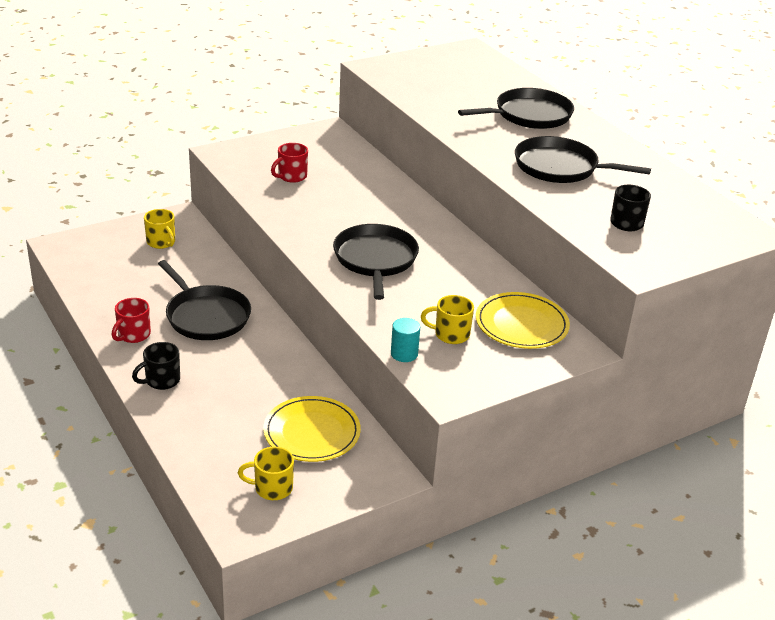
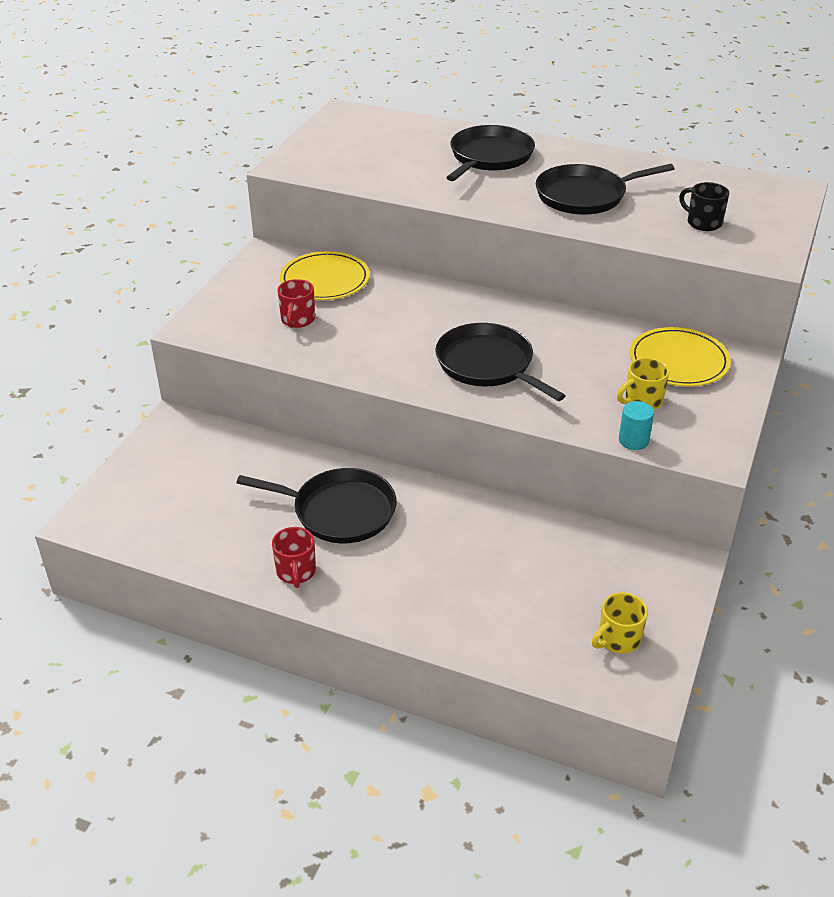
camera: 35 degrees left, 5 degrees up
black mug [132,342,180,390] -> none
yellow mug [144,209,175,249] -> none
yellow plate [263,396,361,462] -> yellow plate moved to [280,251,370,300]

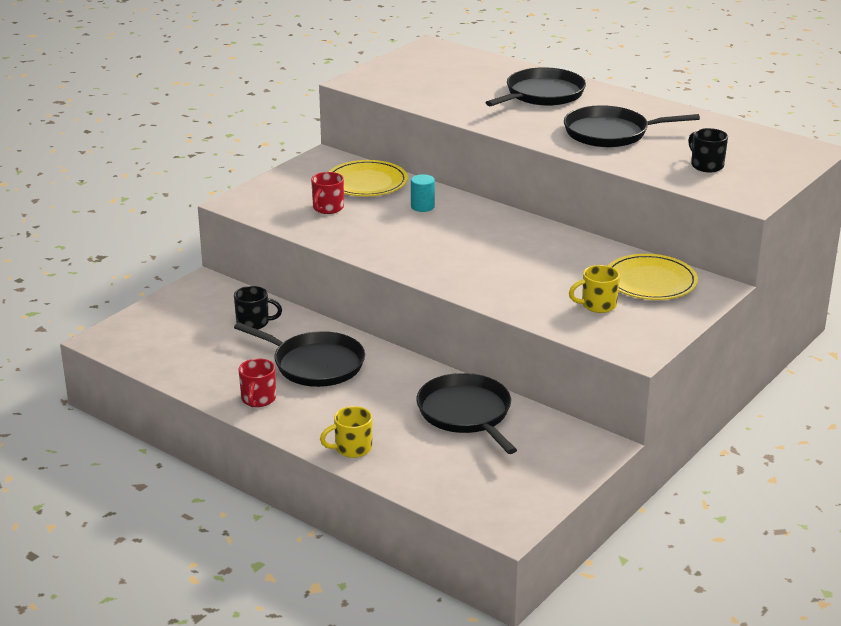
camera: 15 degrees right, 10 degrees down
black pan [435,323,566,401] -> black pan moved to [417,373,517,454]
yellow mug [592,592,648,653] -> yellow mug moved to [320,406,372,458]
turquoise cylinder [619,401,654,450] -> turquoise cylinder moved to [411,174,435,212]
none -> black mug [234,286,282,330]

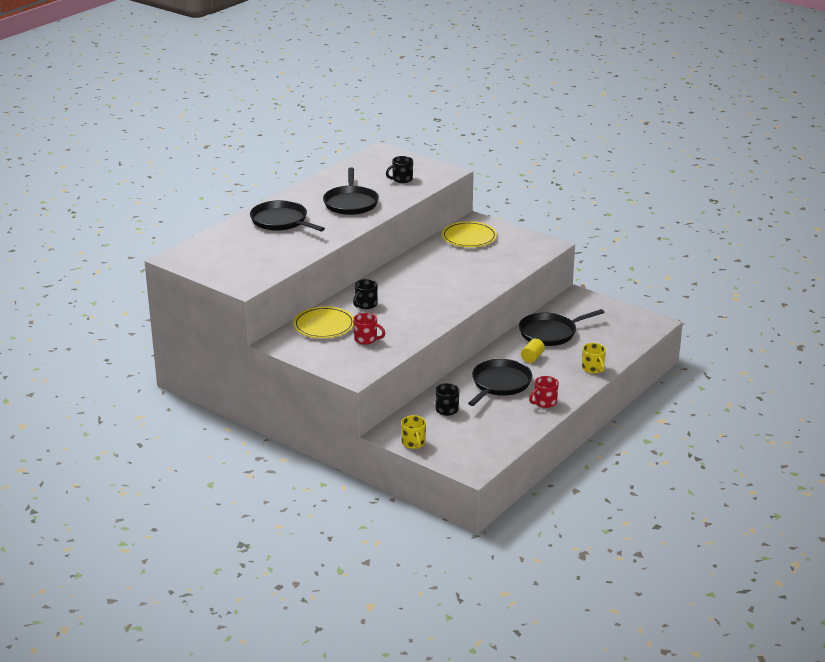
camera: 90 degrees left, 0 degrees up
red mug [238,358,276,407] -> red mug turned 135 degrees clockwise [529,376,559,408]
turquoise cylinder [411,174,435,212] -> black mug [353,279,378,309]
yellow mug [569,265,620,313] -> yellow mug moved to [401,415,426,449]
none -> yellow cylinder [521,339,545,363]

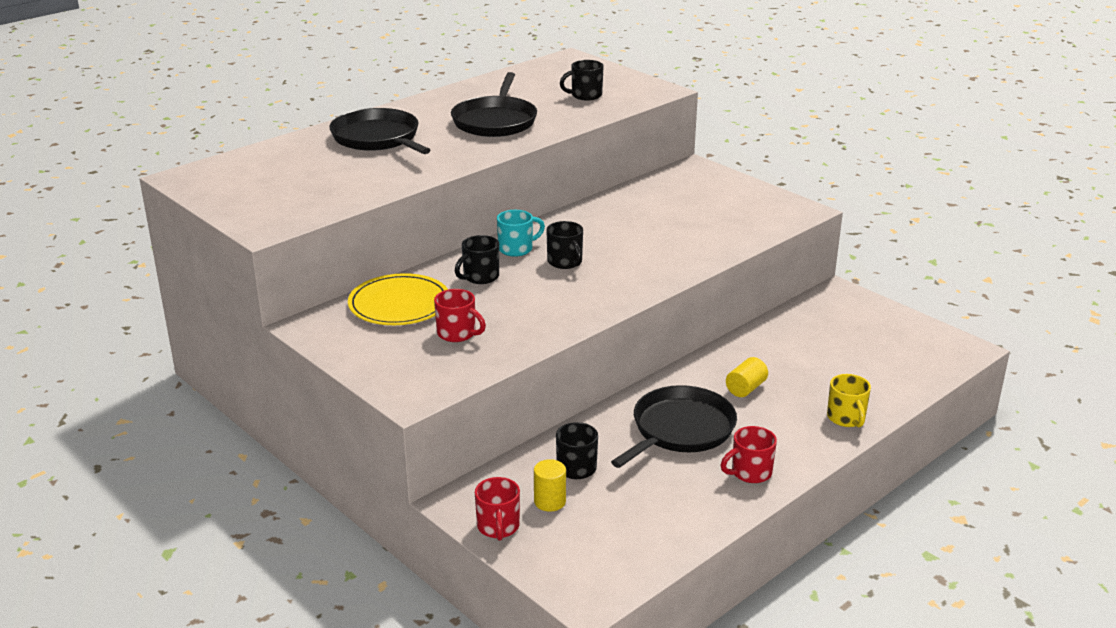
camera: 10 degrees right, 0 degrees up
yellow mug [401,415,426,449] -> red mug [475,477,520,541]
yellow plate [442,221,497,247] -> none
black pan [519,309,605,346] -> none
none -> turquoise mug [497,210,545,257]
none -> yellow cylinder [534,459,566,512]
none -> black mug [546,221,583,269]

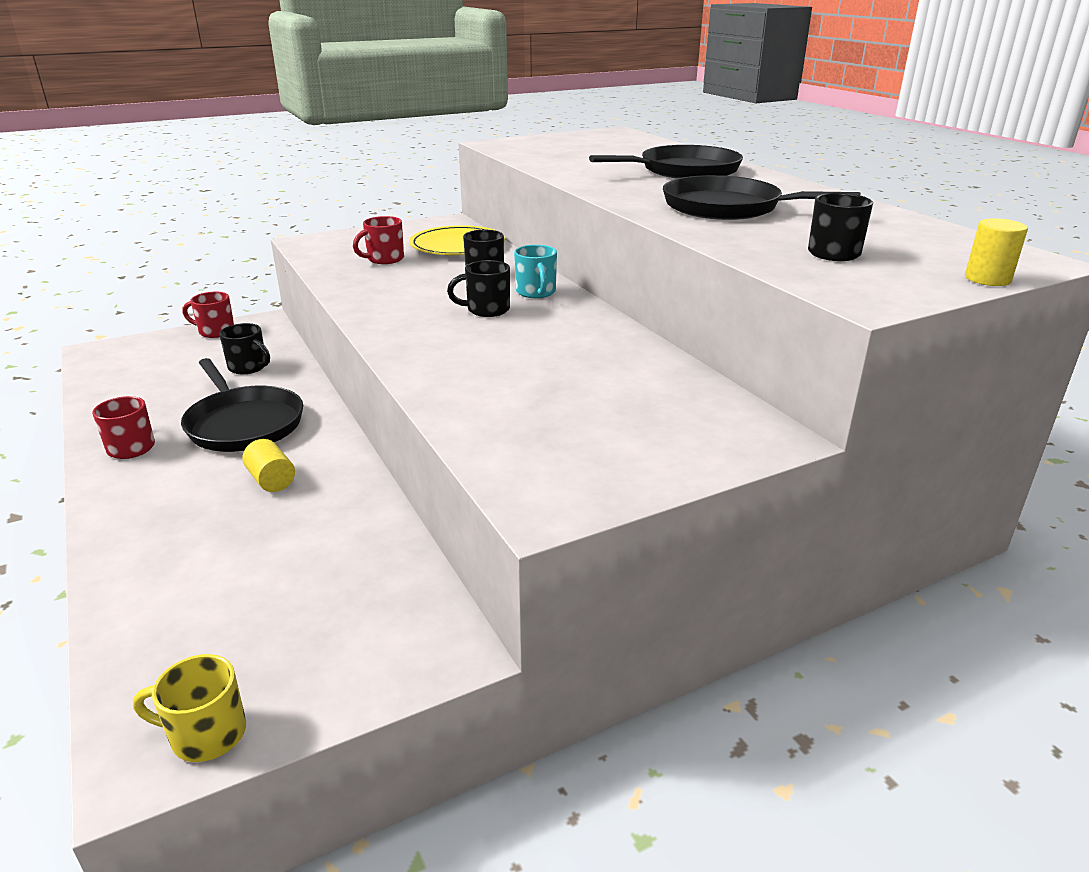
camera: 105 degrees right, 0 degrees up
yellow cylinder [534,459,566,512] -> yellow cylinder moved to [965,218,1028,286]
yellow mug [827,374,871,427] -> yellow mug moved to [133,654,246,762]

